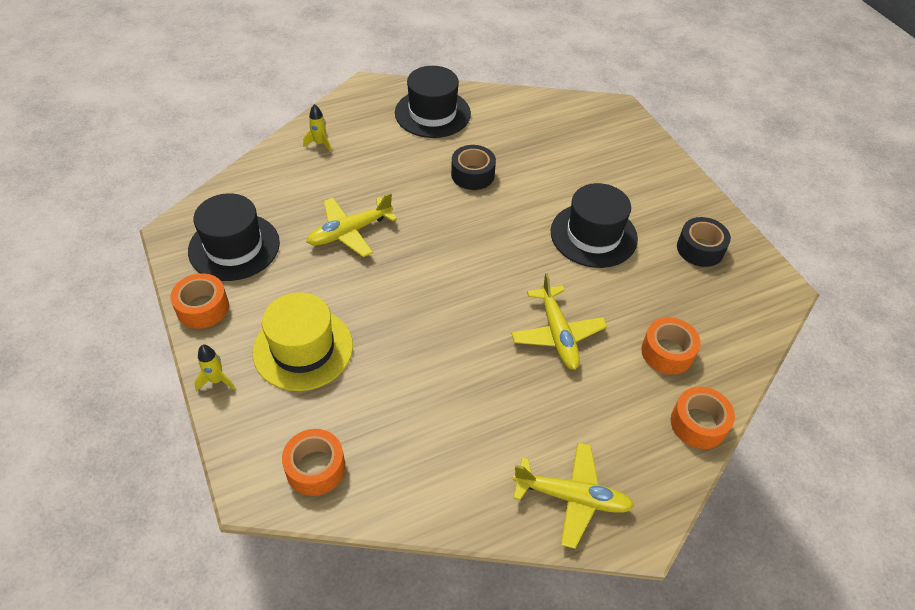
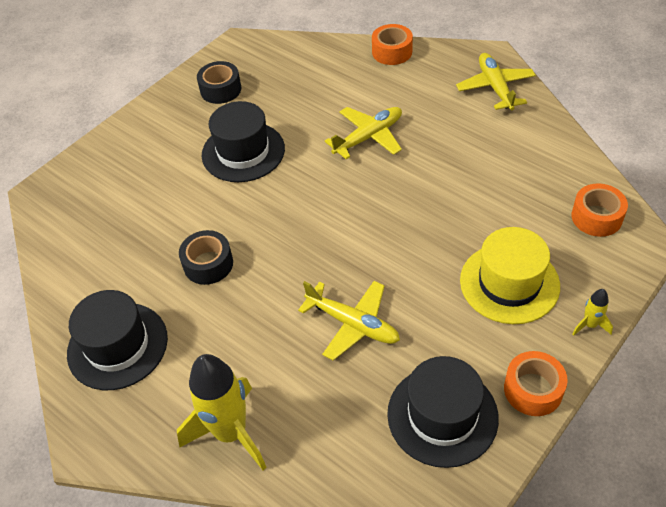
camera: 110 degrees left, 0 degrees up
yellow rocket [303,104,332,152] -> yellow rocket [177,354,267,470], size x2.25
orange tape [641,317,701,375] -> none

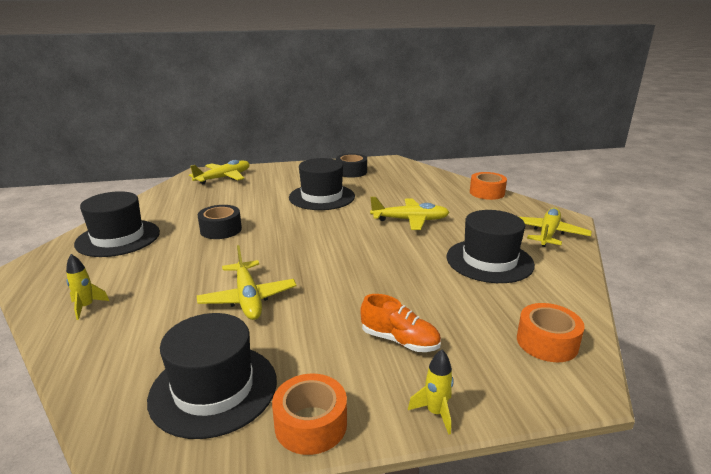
camera: 35 degrees right, 25 degrees down
yellow rocket [177,354,267,470] -> yellow rocket [66,254,109,320], size x0.44
yellow hat [460,227,560,324] -> orange shoe [360,294,441,352]
none -> yellow plane [189,160,250,184]
none -> black hat [447,210,535,283]

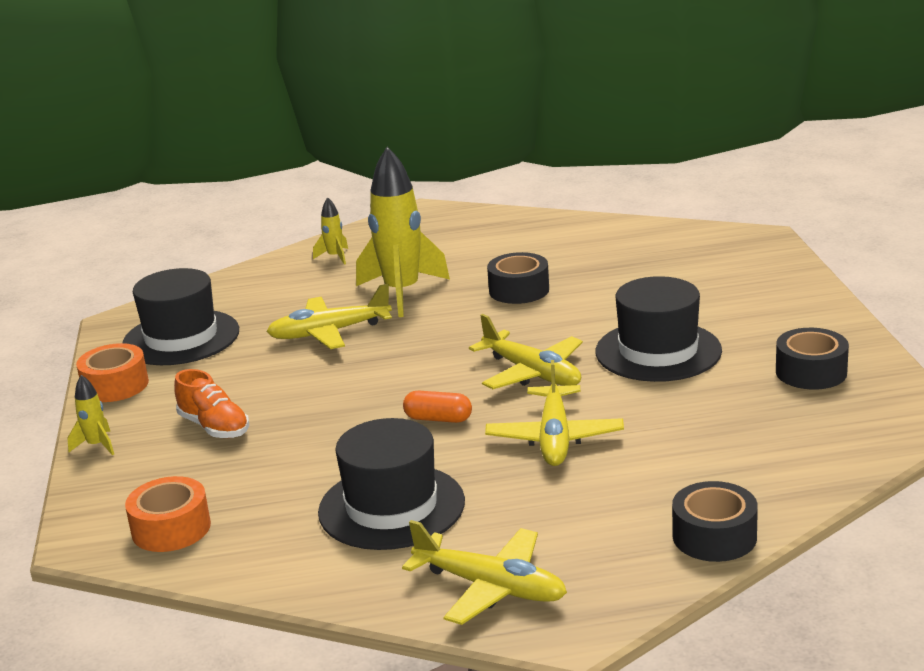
camera: 95 degrees right, 0 degrees up
black hat [74,191,160,257] -> none
yellow plane [189,160,250,184] -> yellow plane moved to [469,314,583,389]
orange shoe [360,294,441,352] -> orange shoe turned 75 degrees counterclockwise [174,369,249,438]
orange tape [470,172,507,200] -> black tape [672,481,758,562]
none -> yellow rocket [356,147,450,317]
none -> orange capsule [403,391,472,423]

